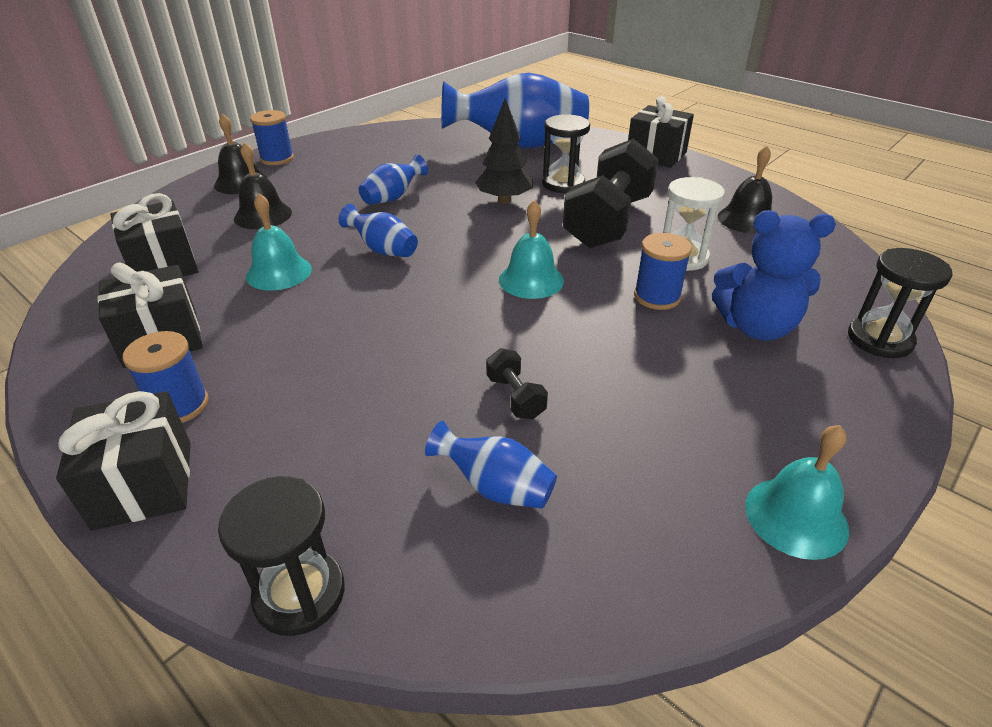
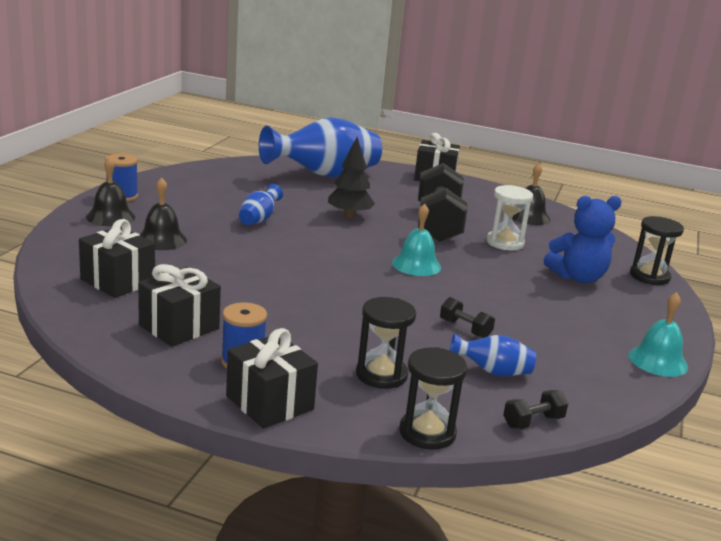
camera: 25 degrees left, 15 degrees down
turquoise bell [246,193,312,290] -> none
blue vase [339,204,418,257] -> none
black hourglass [542,114,590,193] -> black hourglass moved to [356,297,416,389]
blue spool [634,233,692,310] -> none
none -> black dumbbell [503,390,568,429]

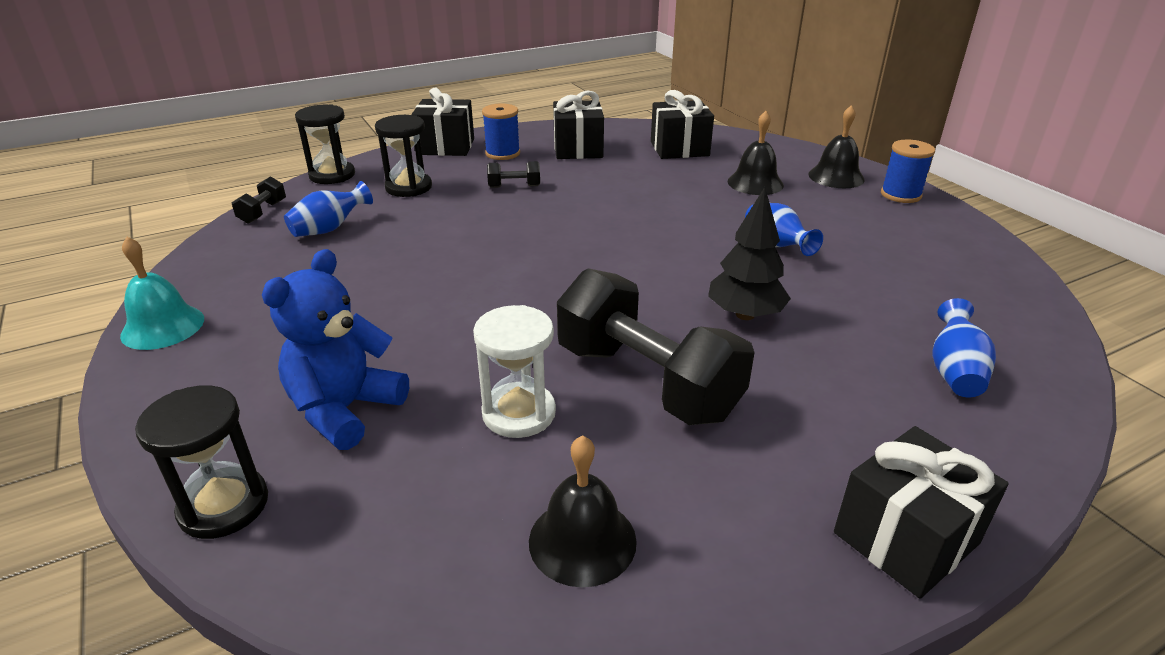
camera: 135 degrees right, 10 degrees up
blue vase [259,117,382,178] -> blue vase [932,298,996,397], size x0.45
turquoise bell [392,204,441,276] -> none
black dumbbell [440,297,495,338] -> black dumbbell moved to [487,161,540,188]

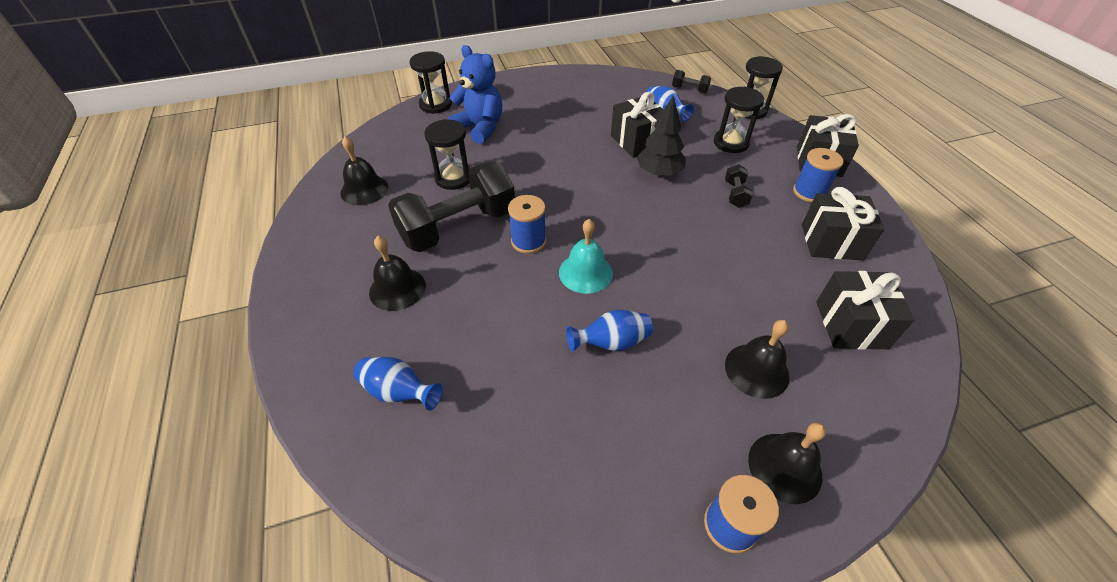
camera: 100 degrees right, 15 degrees up
turquoise bell [120,237,204,350] -> turquoise bell moved to [559,219,613,294]
white hourglass [473,305,556,438] -> black hourglass [424,119,471,190]
black tree [708,187,791,320] -> black tree moved to [637,95,686,177]
black gift [834,426,1009,599] -> black gift moved to [611,92,664,158]
none -> black bell [369,236,426,311]
none -> blue spool [508,195,546,254]

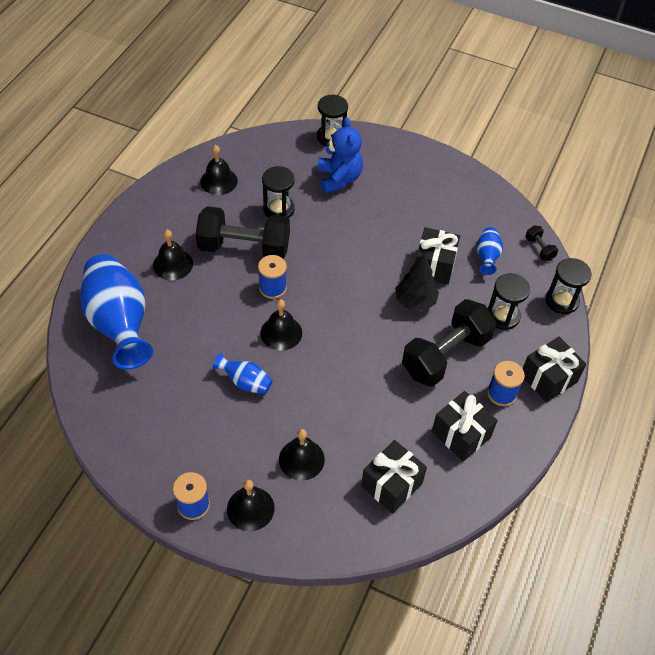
camera: 40 degrees right, 5 degrees up
blue vase [353,357,443,411] -> blue vase [80,254,153,370], size x2.22
turquoise bell [559,219,613,294] -> black bell [260,299,302,351]
black dumbbell [725,164,753,208] -> black dumbbell [402,299,496,387], size x2.40

